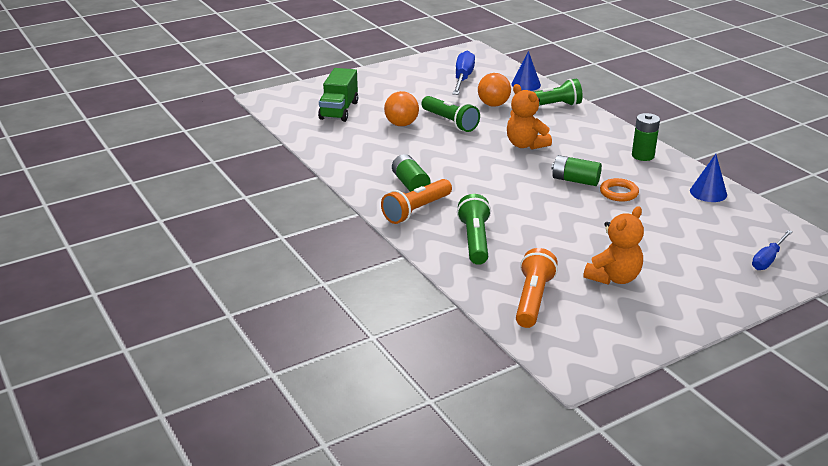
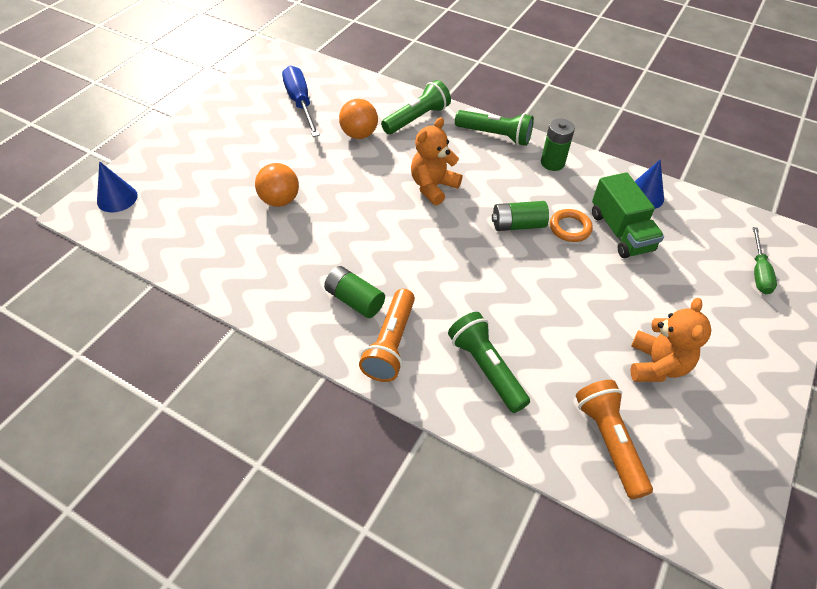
camera: 30 degrees left, 20 degrees up
green truck [318,68,358,122] -> green truck moved to [592,172,664,258]
green flashlight [422,96,480,132] -> green flashlight moved to [455,110,534,146]
orange teddy bear [507,84,552,149] -> orange teddy bear turned 105 degrees clockwise [411,117,462,205]
blue cone [511,51,541,91] -> blue cone moved to [97,161,138,213]
blue screwdriver [752,230,793,270] -> green screwdriver [753,227,777,294]

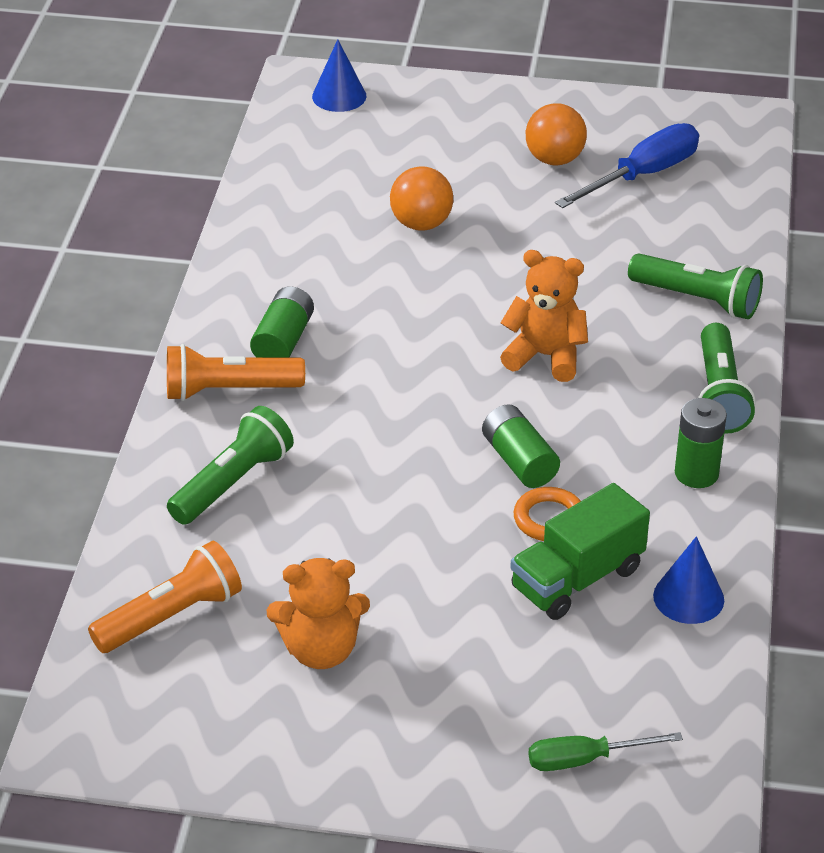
camera: 70 degrees right, 10 degrees down
orange ball [339,99,378,139] -> orange ball moved to [526,103,587,165]

